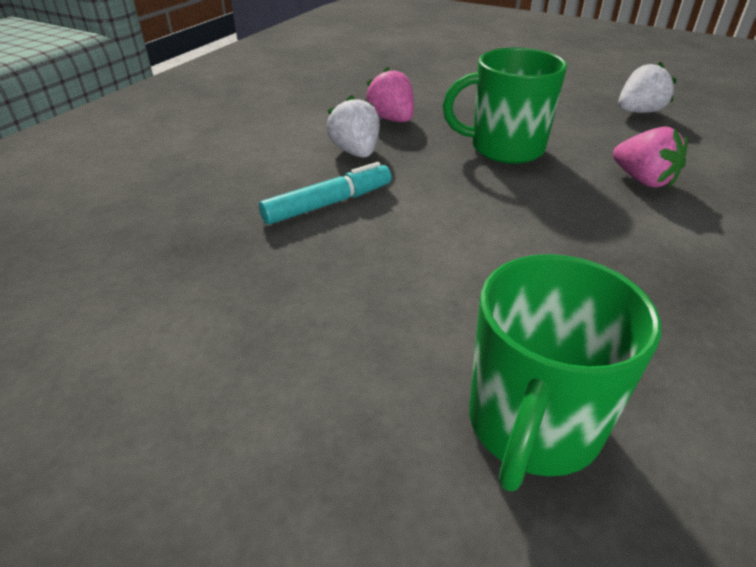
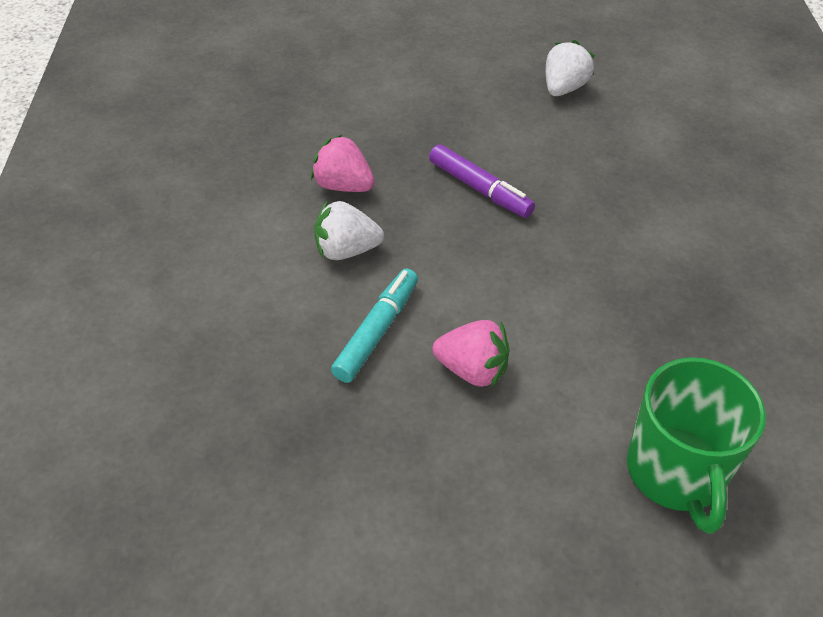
camera: 30 degrees left, 10 degrees up
white strawberry [327,95,380,158] -> white strawberry turned 45 degrees counterclockwise [314,201,384,260]
green mug [443,48,567,164] -> purple marker [429,144,535,218]
pink strawberry [613,127,688,188] -> pink strawberry moved to [432,320,510,388]

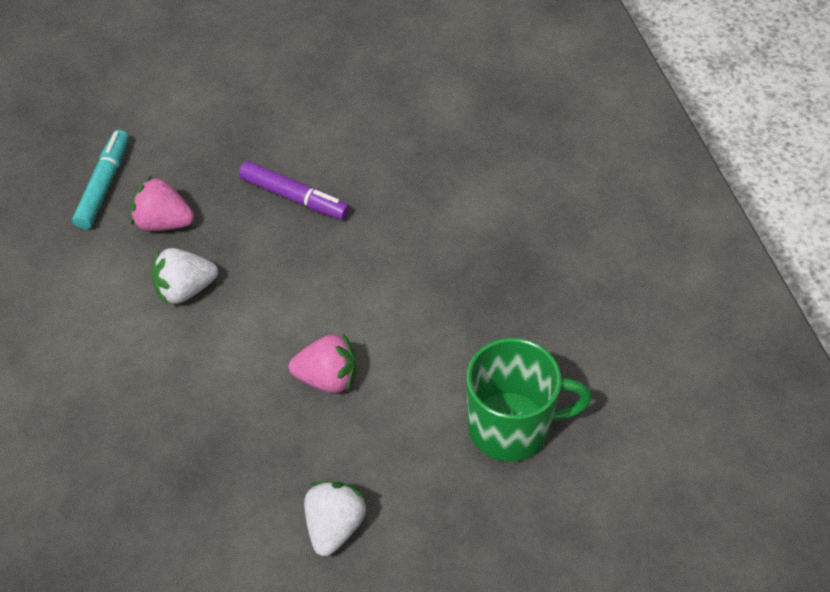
camera: 15 degrees left, 5 degrees up
turquoise marker [331,269,418,383] -> turquoise marker moved to [72,130,129,229]
white strawberry [546,40,595,96] -> white strawberry moved to [304,481,367,556]
green mug [627,357,766,534] -> green mug turned 75 degrees counterclockwise [466,338,592,462]

